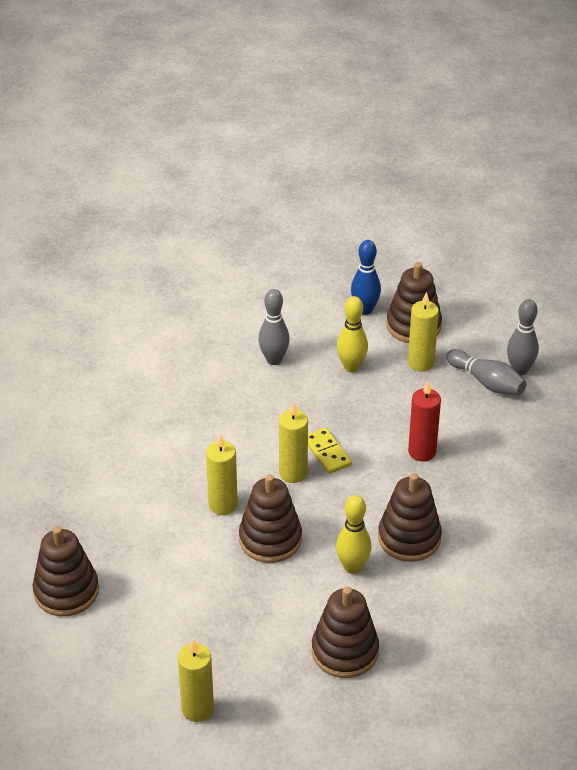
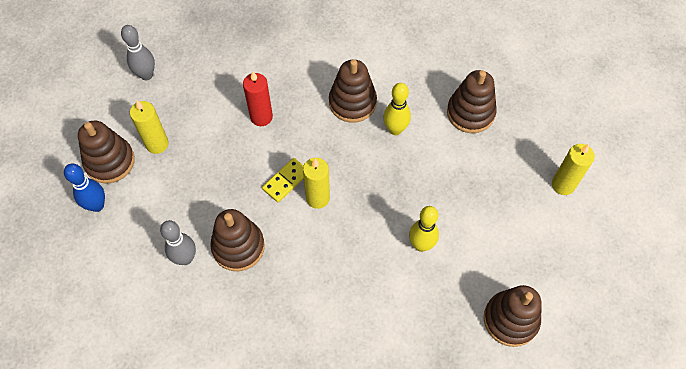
camera: 110 degrees left, 20 degrees up
yellow candle [206,434,238,515] -> none
brown stacking toy [239,474,302,563] -> brown stacking toy moved to [210,209,265,271]
yellow bowling pin [337,296,368,372] -> yellow bowling pin moved to [409,206,439,252]
grey bowling pin [446,349,526,395] -> none

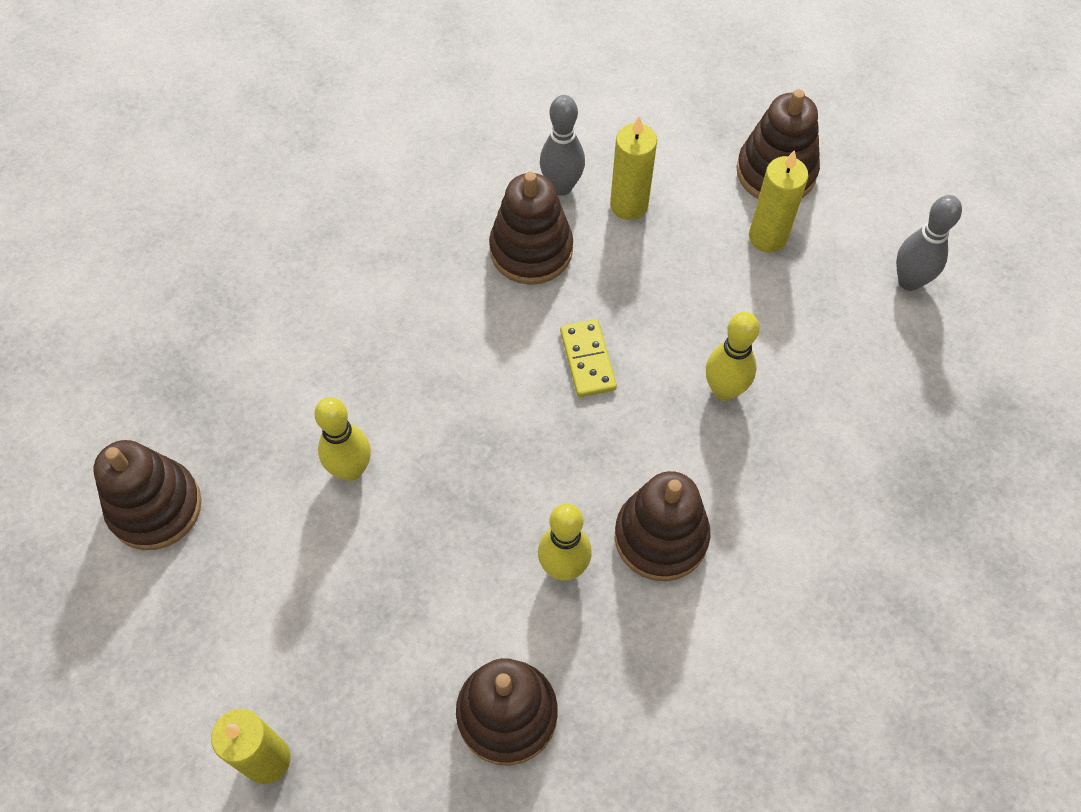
camera: 125 degrees right, 0 degrees up
blue bowling pin [64,163,105,212] -> none
red candle [243,71,273,126] -> yellow bowling pin [706,312,760,401]
yellow candle [303,158,330,209] -> yellow candle moved to [610,116,657,220]

